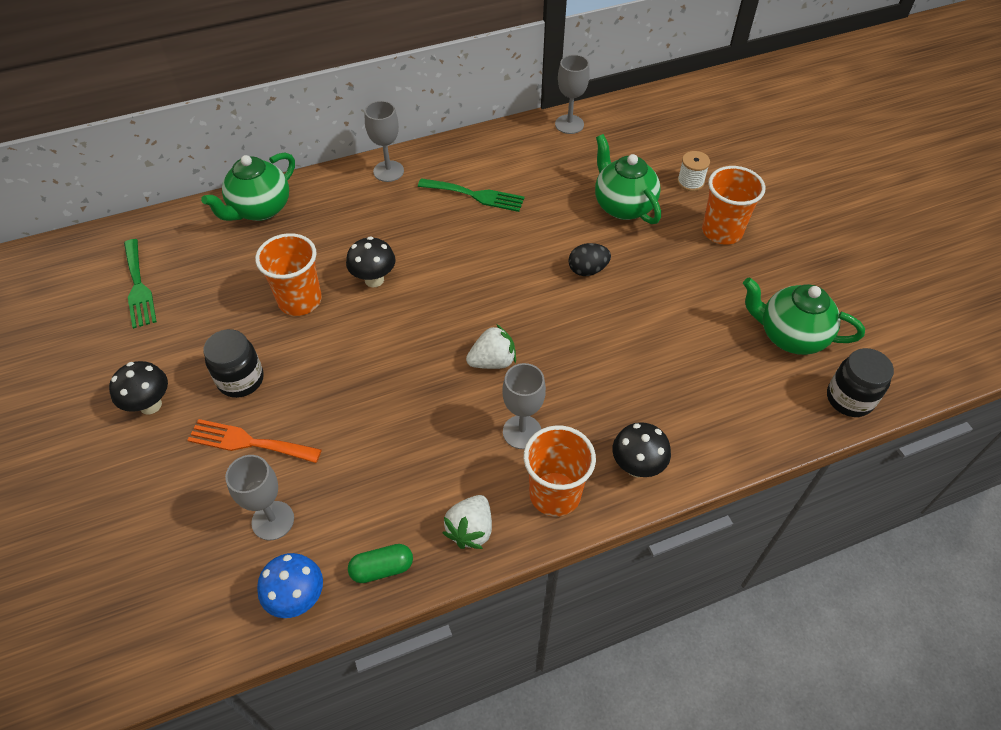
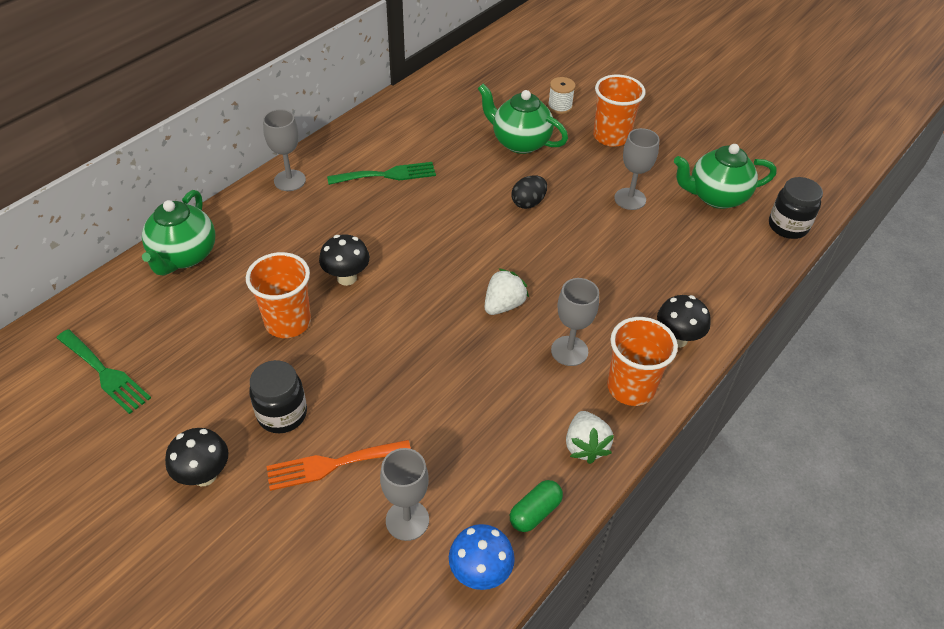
camera: 30 degrees left, 5 degrees down
grey goblet [555,55,590,134] -> grey goblet moved to [614,128,659,210]

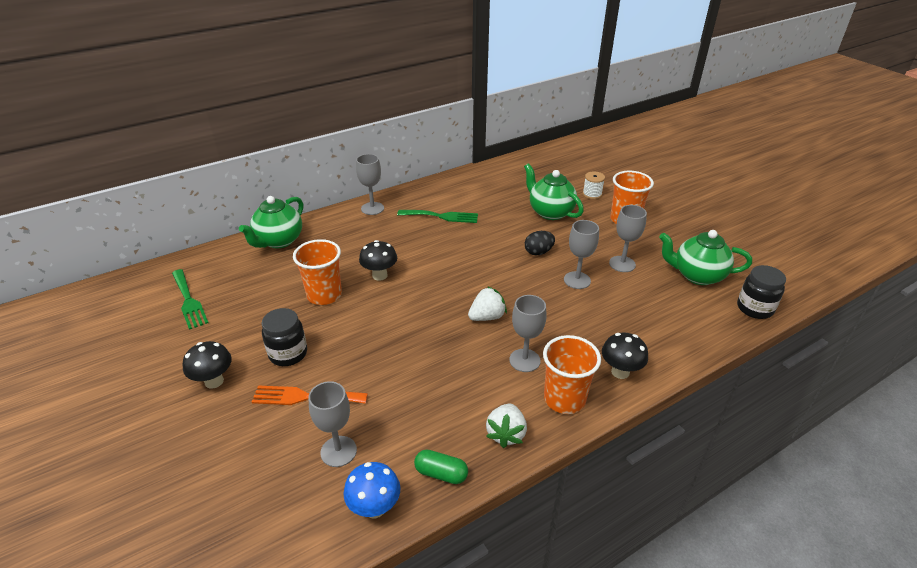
camera: 20 degrees right, 10 degrees down
green capsule [510,480,563,532] -> green capsule turned 45 degrees clockwise [414,449,468,484]
none -> grey goblet [564,220,599,289]

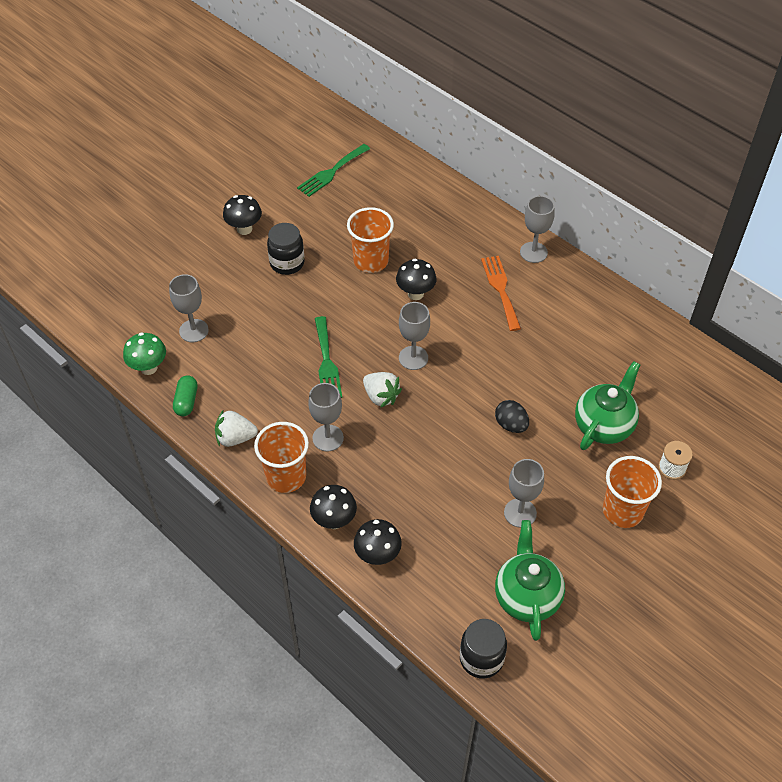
camera: 75 degrees right, 15 degrees up
green teapot [239,196,303,248] -> none
orange fork [252,385,368,405] -> orange fork moved to [481,256,521,331]
blue mushroom [344,462,400,518] -> green mushroom [123,332,166,375]
green fork [397,210,478,223] -> green fork moved to [315,316,342,398]
grey goblet [564,220,599,289] -> grey goblet moved to [399,302,430,370]
none -> black mushroom [354,519,402,565]

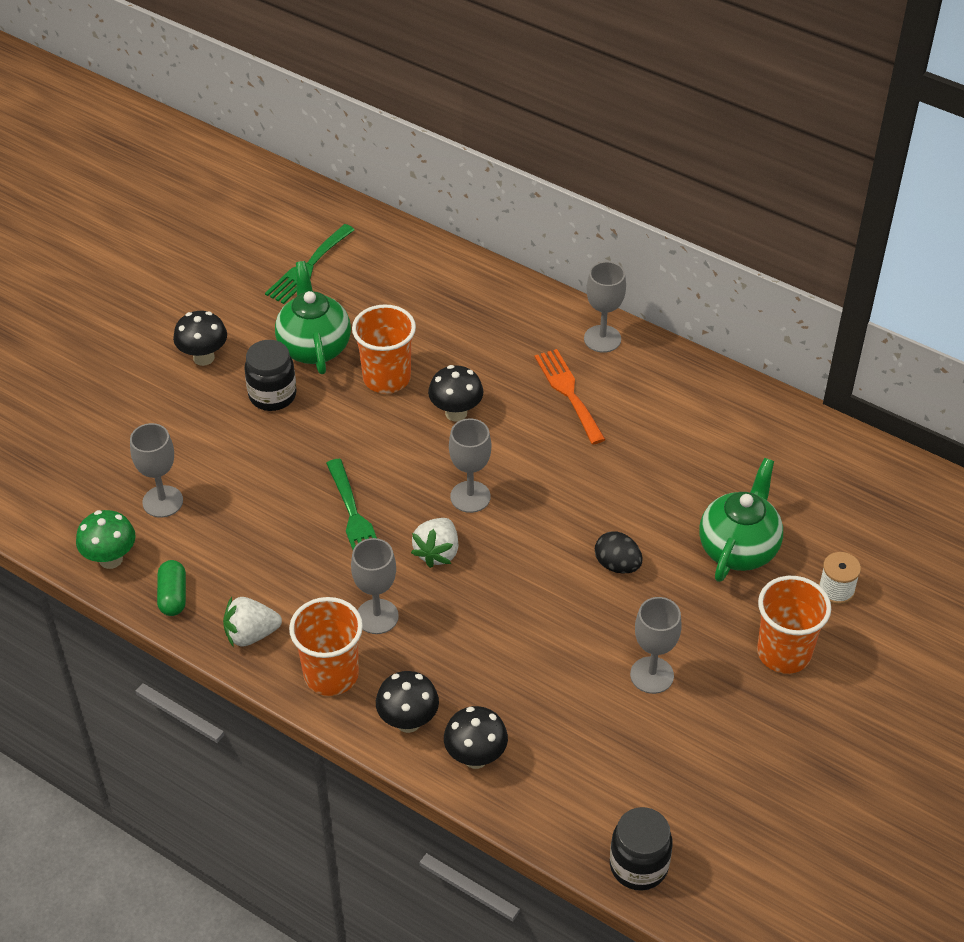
camera: 10 degrees left, 5 degrees down
white strawberry [363,372,402,408] -> white strawberry turned 75 degrees clockwise [411,518,458,568]
green teapot [495,520,565,641] -> green teapot moved to [275,261,351,374]

